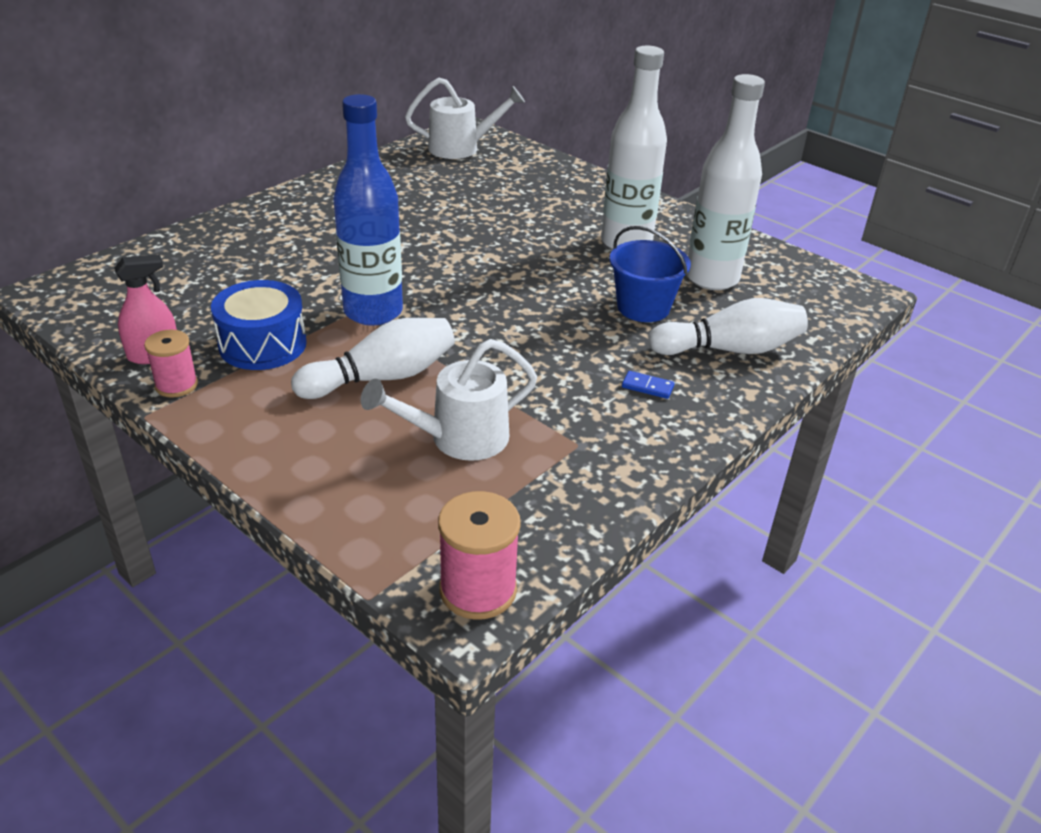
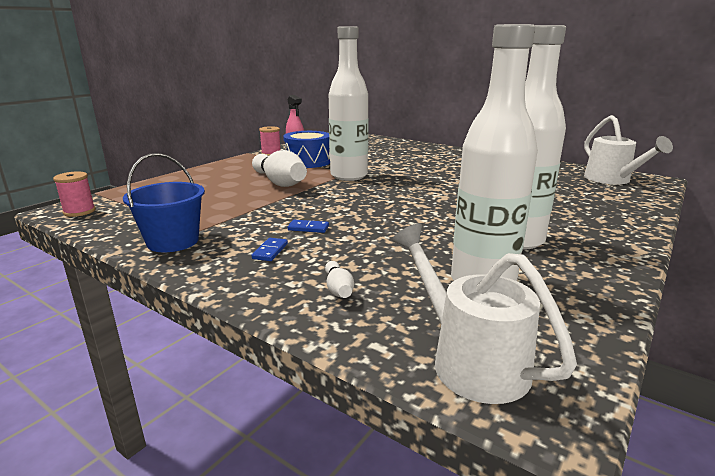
camera: 85 degrees right, 15 degrees down
blue bottle [333,94,403,326] -> white bottle [329,27,369,181]
white watering can [361,339,537,461] -> white watering can moved to [392,223,577,404]
pink spool [438,491,521,620] -> pink spool [53,171,96,217], size x0.67
blue bucket [610,226,691,322] -> blue bucket moved to [123,153,205,252]
white bowling pin [648,298,808,355] -> white bowling pin [325,261,354,298], size x0.45
none -> blue domino [288,220,329,233]

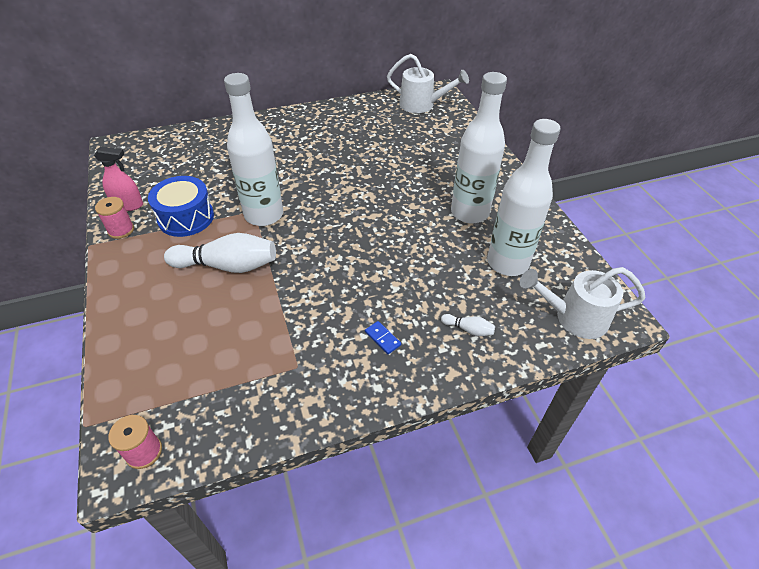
camera: 55 degrees left, 25 degrees up
blue bucket [123,153,205,252] -> none
blue domino [288,220,329,233] -> none

